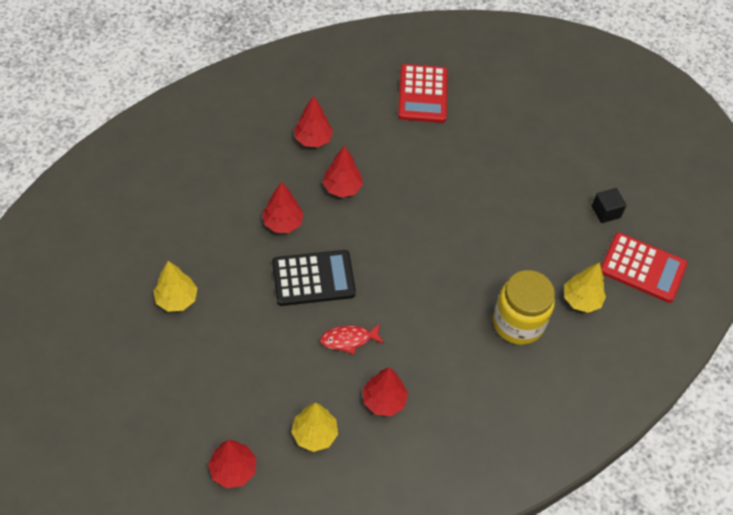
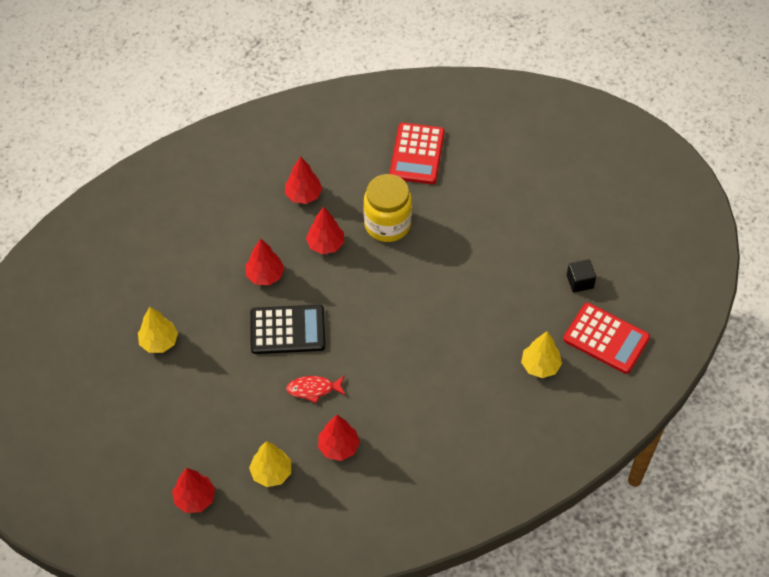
camera: 10 degrees right, 0 degrees up
yellow jar [493,270,555,345] -> yellow jar moved to [364,174,412,242]

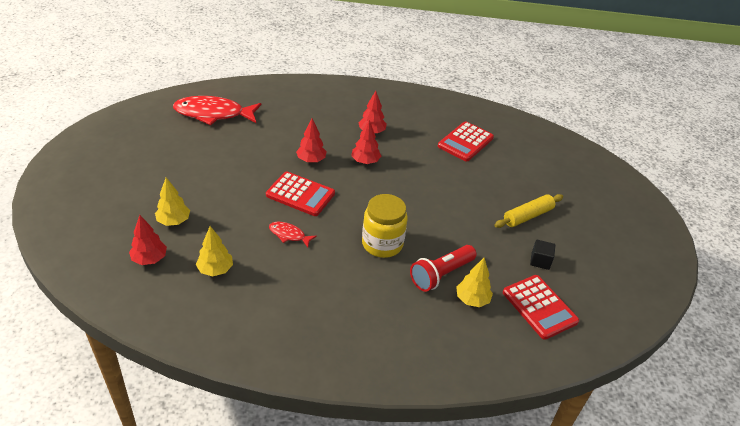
camera: 25 degrees right, 15 degrees down
yellow tree [138,307,178,353] -> yellow tree moved to [155,178,190,226]
black calculator [250,305,325,354] -> red calculator [266,172,335,216]
red tree [318,415,360,461] -> none
yellow jar [364,174,412,242] -> yellow jar moved to [362,194,408,258]
none -> red fish [173,96,261,125]
none -> red flashlight [410,245,476,292]
none -> yellow rolling pin [495,194,563,228]

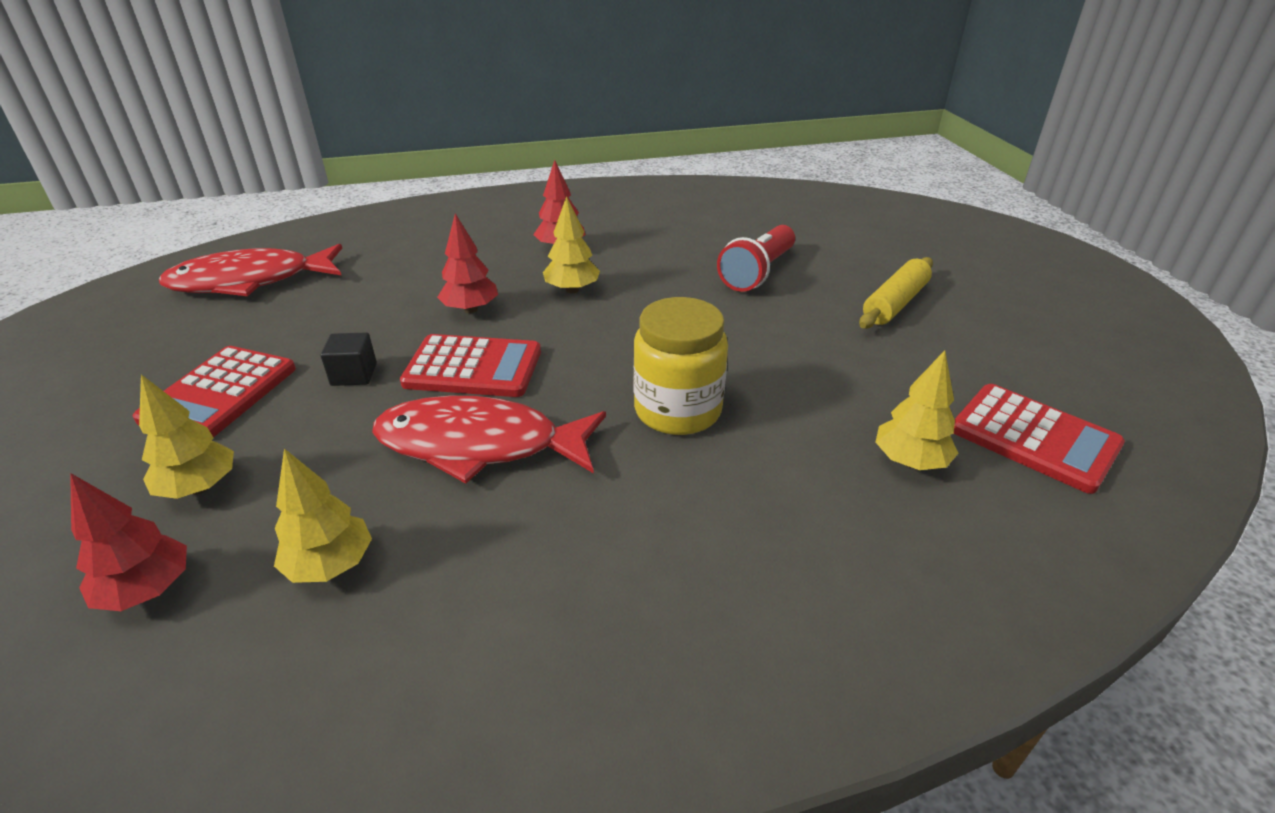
camera: 15 degrees left, 5 degrees down
red fish [269,222,317,248] -> red fish [372,396,606,484], size x2.11
red tree [351,120,381,164] -> yellow tree [543,196,600,293]
red flashlight [410,245,476,292] -> red flashlight moved to [717,225,795,292]
red calculator [438,121,494,161] -> red calculator moved to [133,346,296,438]
black cube [530,240,555,270] -> black cube moved to [321,332,377,386]

